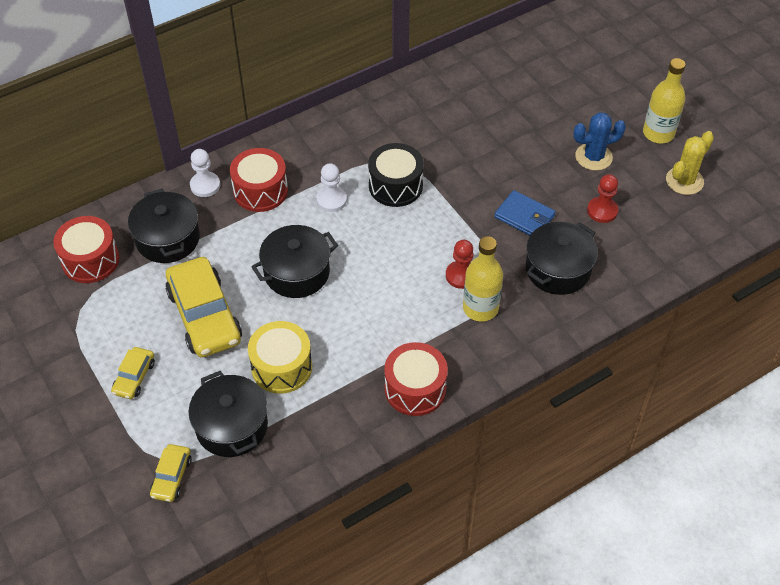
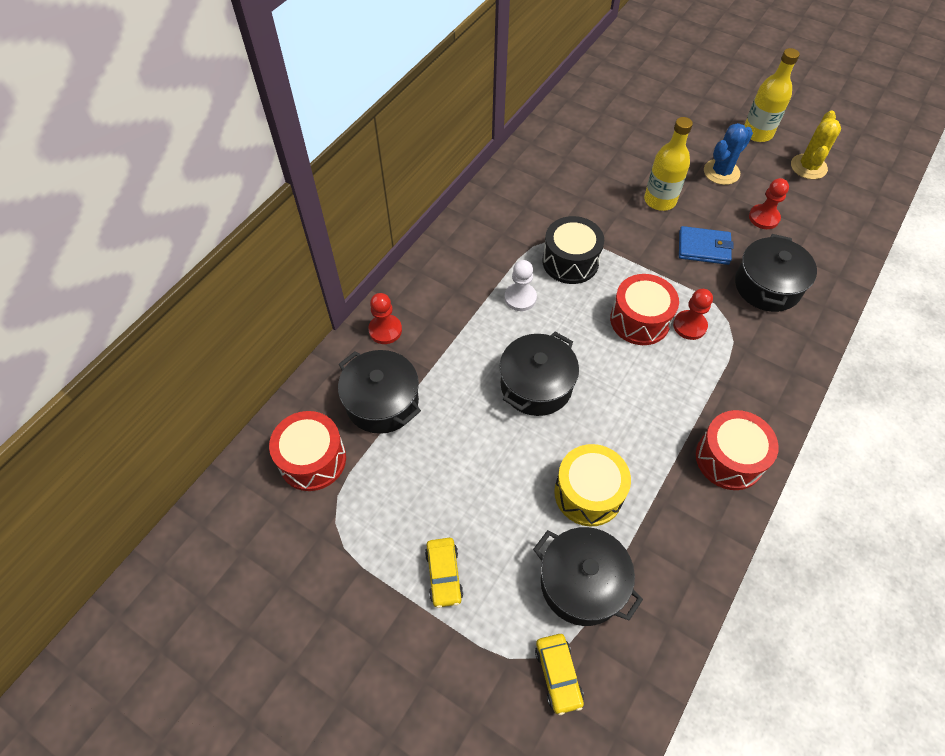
camera: 25 degrees left, 5 degrees up
yellow car [165,257,242,357] -> none
white pawn [190,149,220,197] -> red pawn [368,293,402,344]
red drum [230,148,288,212] -> red drum moved to [610,274,679,345]
yellow bottle [463,236,503,322] -> yellow bottle moved to [644,117,693,211]

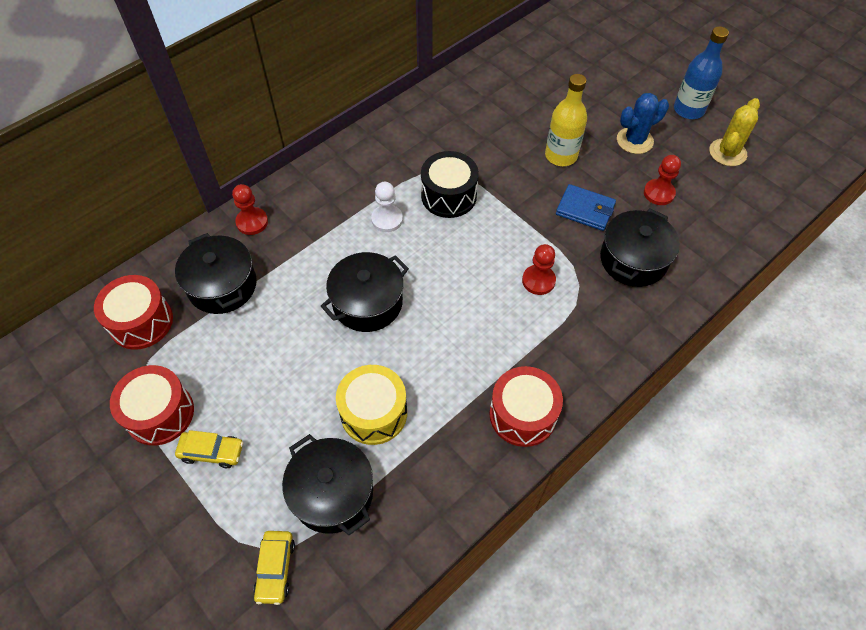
camera: 15 degrees right, 0 degrees up
yellow car [425,538,463,608] -> yellow car turned 90 degrees counterclockwise [175,430,243,468]
red drum [610,274,679,345] -> red drum moved to [110,365,194,446]
yellow bottle [744,48,800,142] -> blue bottle [674,26,729,119]

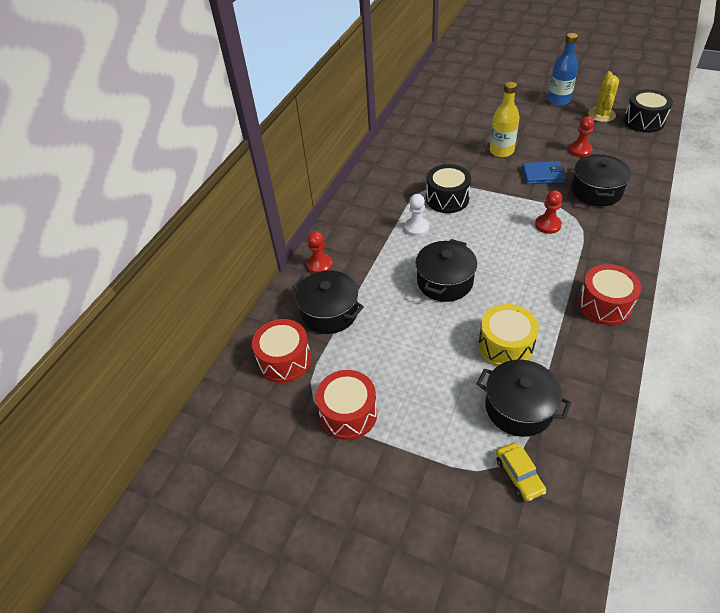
camera: 20 degrees left, 10 degrees down
yellow car [175,430,243,468] -> none
blue cactus [617,93,669,154] -> none
none -> black drum [624,89,673,133]

